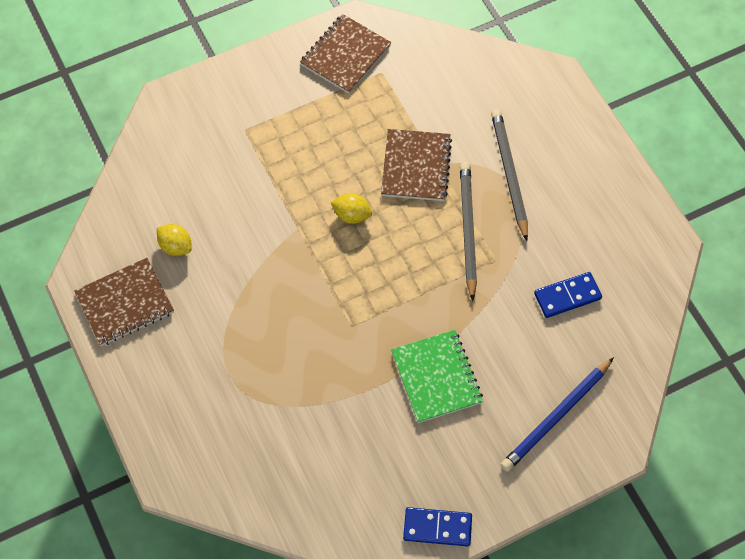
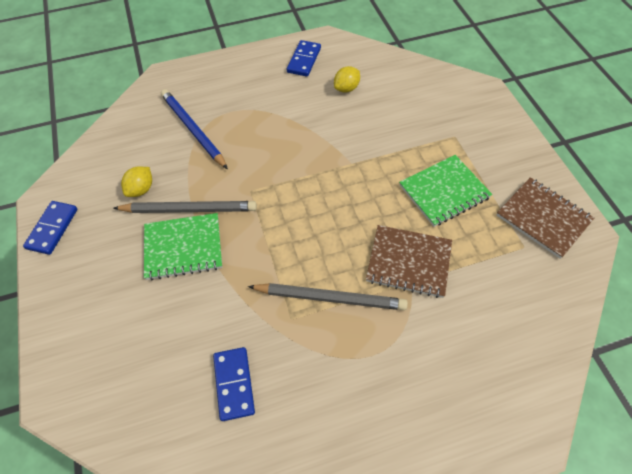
camera: 100 degrees right, 5 degrees down
brown notebook [74,258,174,346] -> blue domino [287,40,321,77]
yellow lemon [330,193,372,224] -> yellow lemon moved to [121,166,152,197]
grey pencil [491,109,528,241] -> grey pencil moved to [113,201,257,213]
blue pencil [500,357,614,472] -> blue pencil moved to [161,89,228,169]
none -> green notebook [399,155,492,227]

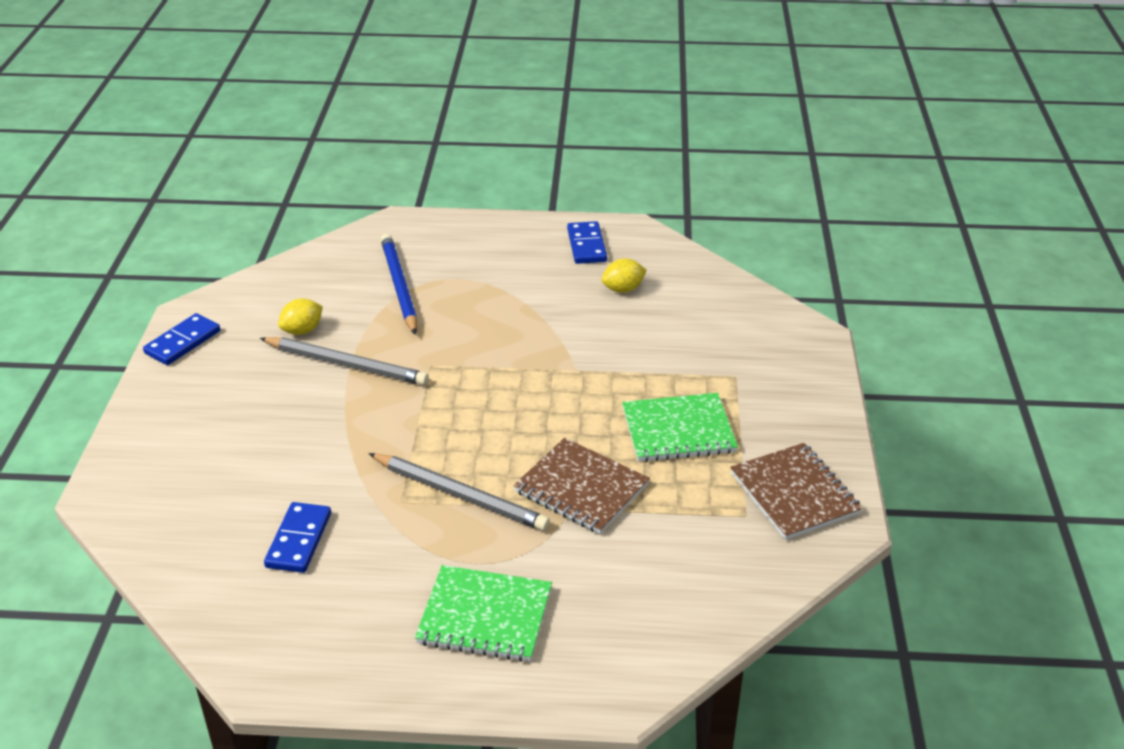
camera: 20 degrees right, 20 degrees down
green notebook [144,213,222,280] -> green notebook moved to [415,565,552,662]
blue domino [287,40,321,77] -> blue domino turned 45 degrees counterclockwise [567,221,607,264]

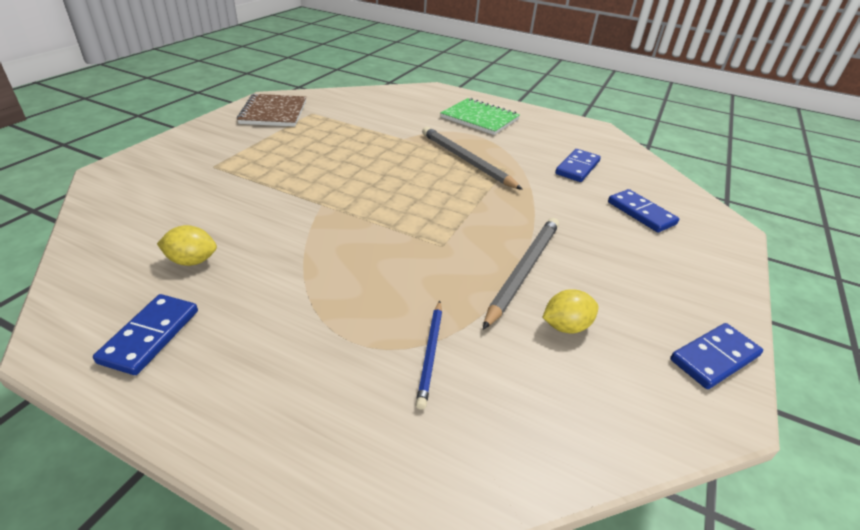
camera: 160 degrees left, 0 degrees up
grey pencil [260,337,429,386] -> grey pencil turned 75 degrees clockwise [483,218,559,330]
blue pencil [381,234,417,335] -> blue pencil [416,301,442,410], size x0.59
brown notebook [513,438,650,534] -> none
green notebook [622,393,738,462] -> none
none -> blue domino [608,189,679,232]

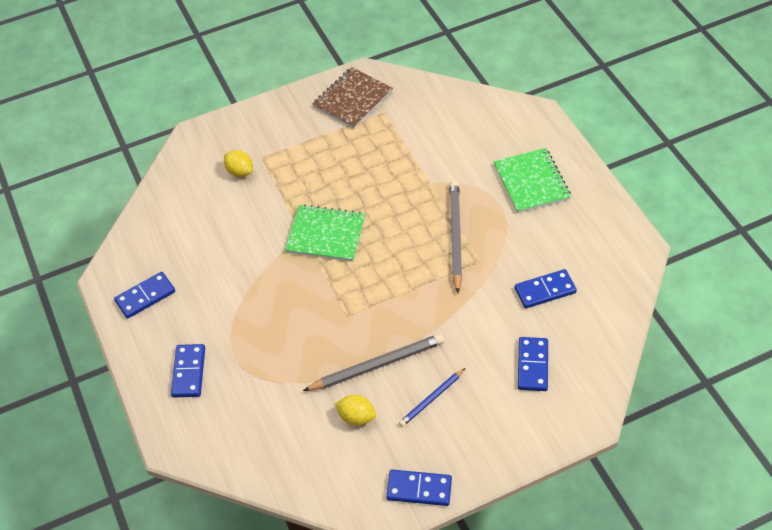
camera: 45 degrees right, 15 degrees up
yellow lemon [157,225,217,266] -> yellow lemon moved to [224,150,253,177]
blue pencil [416,301,442,410] -> blue pencil moved to [399,368,465,427]
none -> blue domino [171,344,205,398]
none -> green notebook [285,204,365,262]

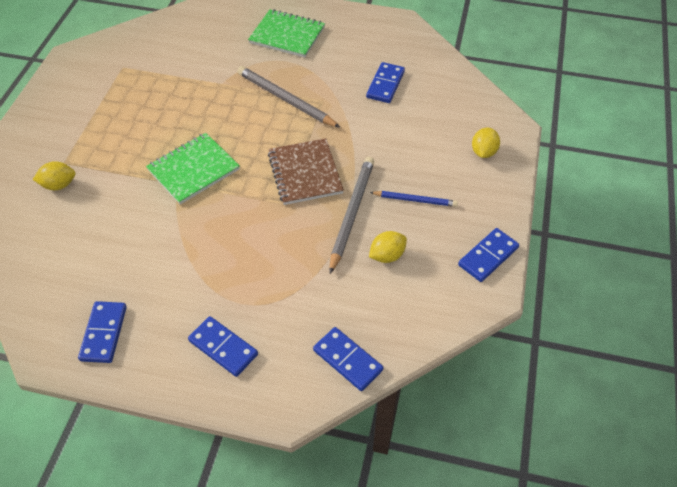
camera: 55 degrees left, 0 degrees up
brown notebook [313,67,393,129] -> brown notebook moved to [268,138,344,205]
blue pencil [399,368,465,427] -> blue pencil turned 75 degrees counterclockwise [370,191,458,207]
blue domino [518,337,548,391] -> blue domino moved to [313,327,383,391]
none -> yellow lemon [472,128,500,158]

